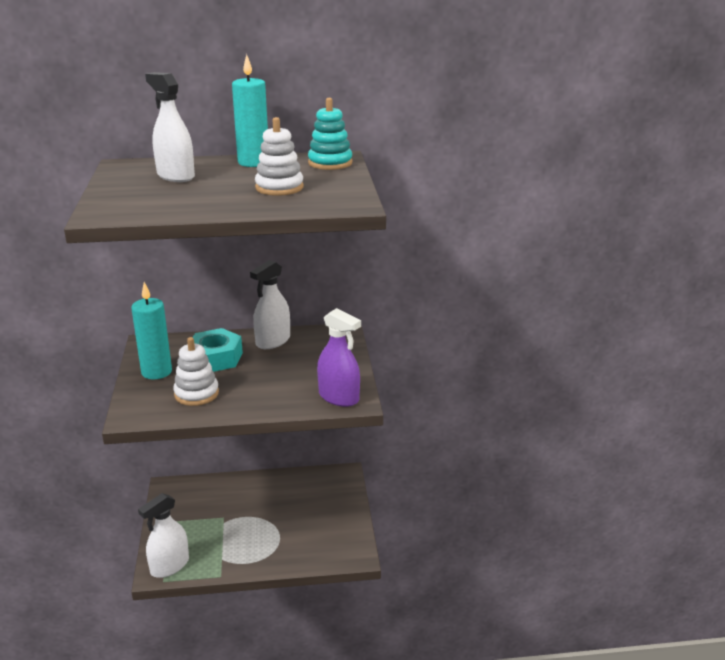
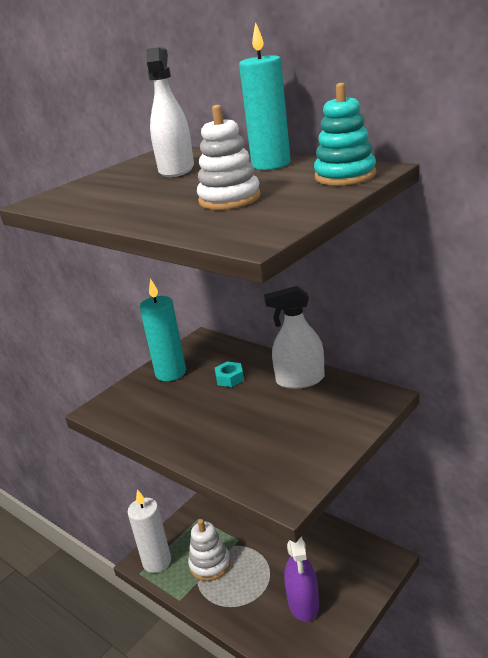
camera: 50 degrees right, 0 degrees up
white spray bottle [138,493,189,578] -> white candle [128,489,171,573]
white stacking toy [173,337,219,406] -> white stacking toy moved to [188,519,231,581]
turquoise nut [193,328,243,372] -> turquoise nut [215,362,244,387], size x0.50
purple spray bottle [317,308,361,407] -> purple spray bottle moved to [284,537,319,622]

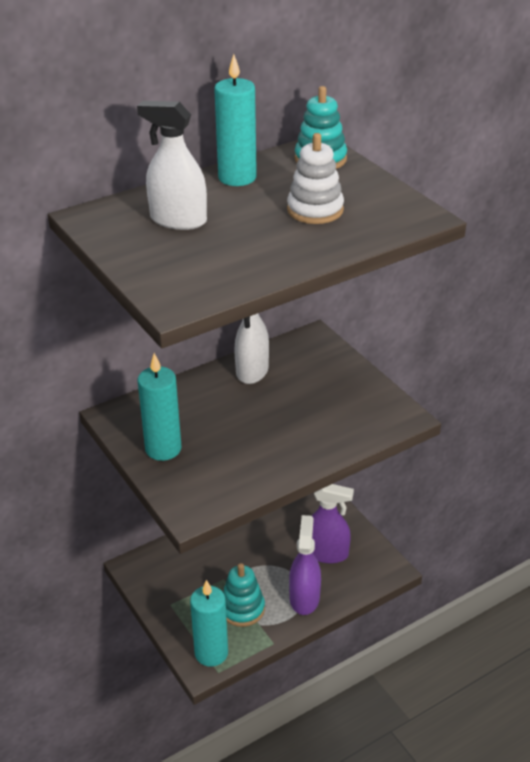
camera: 75 degrees left, 10 degrees up
white candle [128,489,171,573] -> turquoise candle [190,580,228,667]
white stacking toy [188,519,231,581] -> turquoise stacking toy [223,563,265,627]
turquoise nut [215,362,244,387] -> none
none -> purple spray bottle [289,515,321,615]

